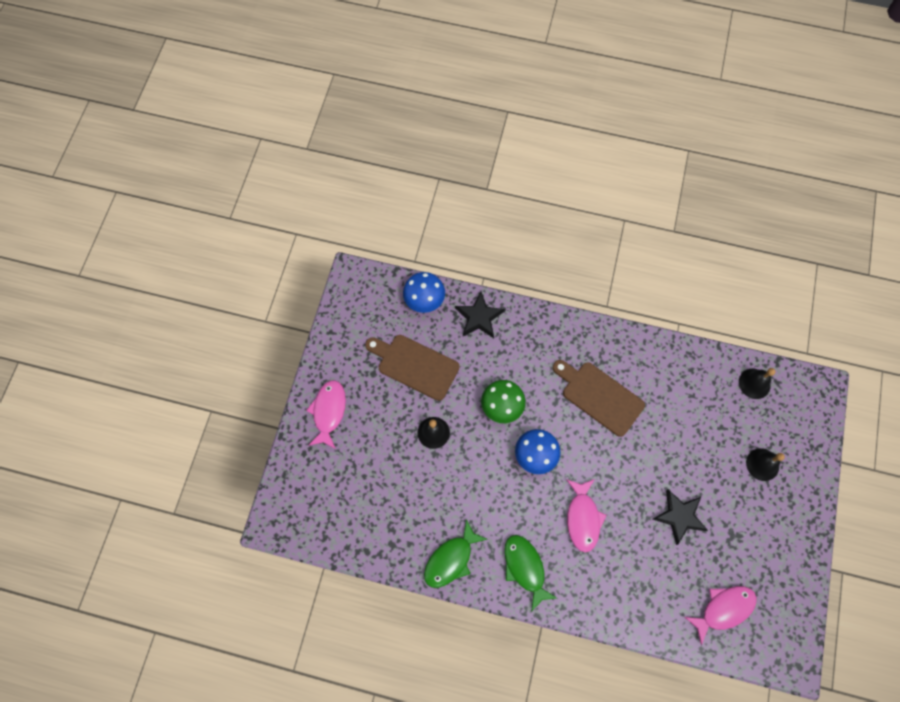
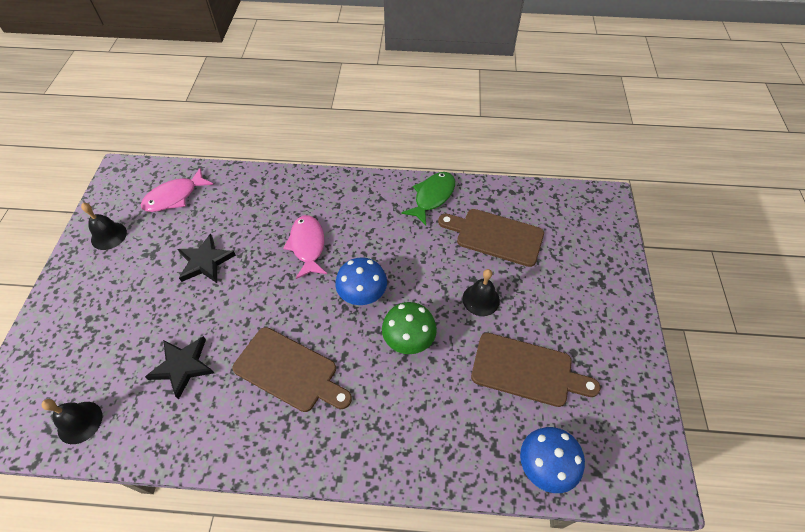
camera: 170 degrees right, 15 degrees down
pink fish [306,380,346,449] -> none
black star [455,292,505,338] -> black star moved to [145,336,214,400]
green fish [504,535,557,612] -> none
black bell [746,448,785,481] -> black bell moved to [81,203,127,250]
none -> brown cutting board [438,209,544,267]

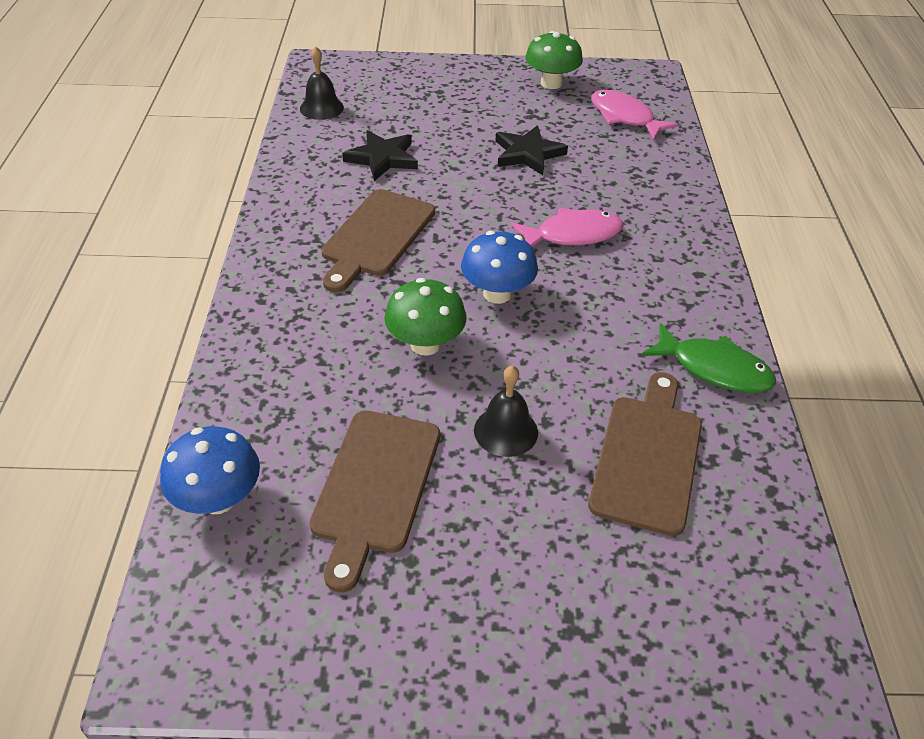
camera: 85 degrees right, 10 degrees down
black bell [81,203,127,250] -> green mushroom [525,31,583,89]

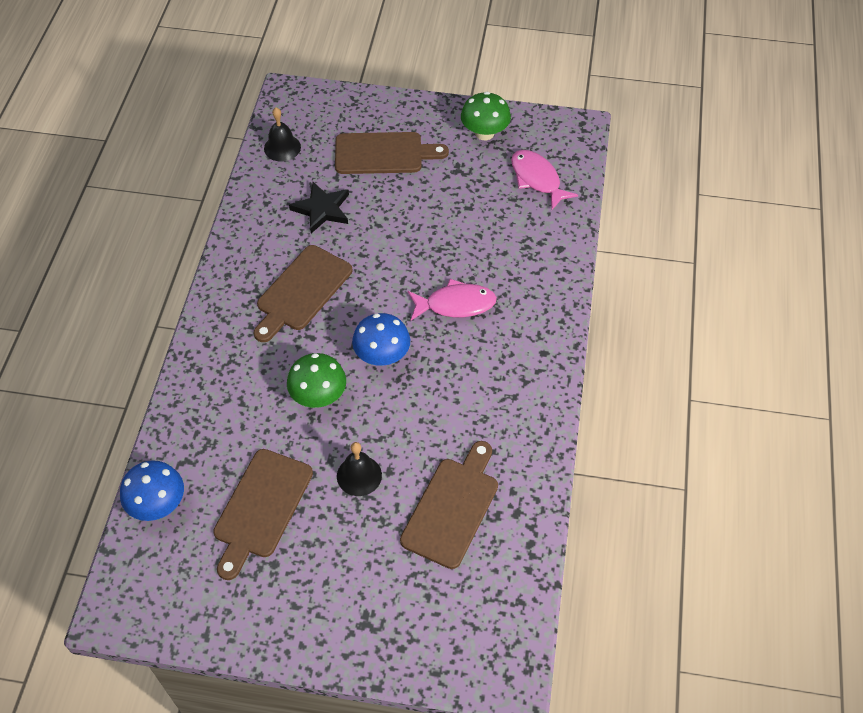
camera: 10 degrees right, 10 degrees up
black star [495,125,568,175] -> none
green fish [642,323,776,393] -> none
none -> brown cutting board [335,132,449,174]

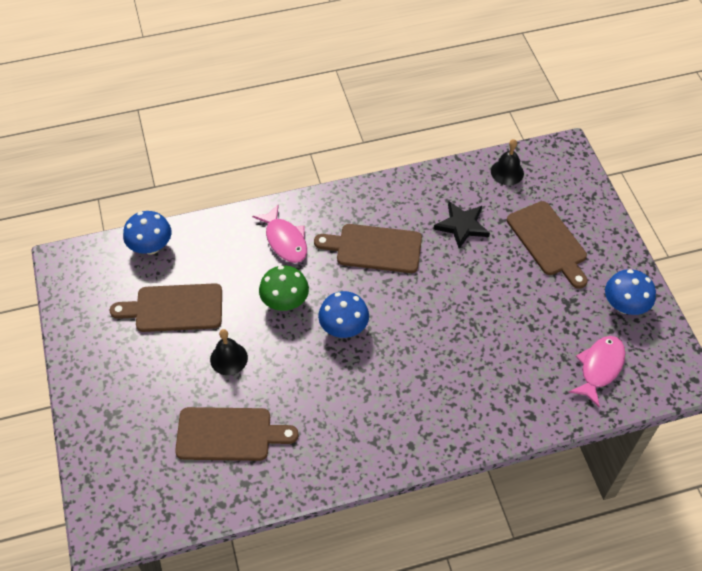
camera: 65 degrees right, 0 degrees up
pink fish [408,279,497,320] -> pink fish moved to [252,204,307,263]
green mushroom [461,92,511,140] -> blue mushroom [605,269,656,315]

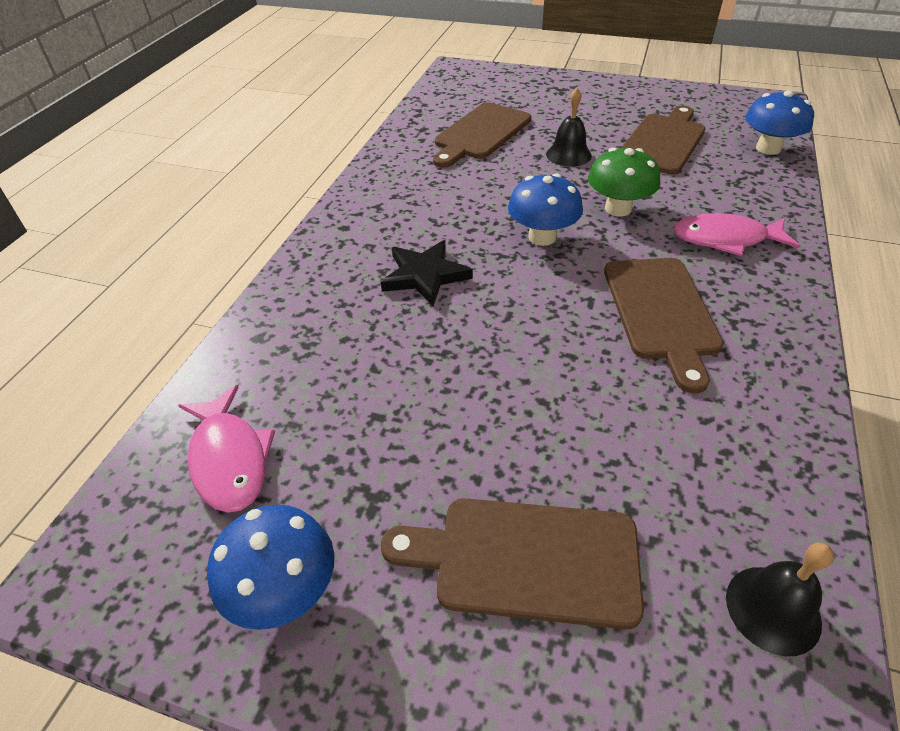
camera: 125 degrees right, 10 degrees down
brown cutting board [314,224,422,273] -> brown cutting board turned 135 degrees clockwise [604,258,723,394]
black star [434,202,490,249] -> black star moved to [381,240,473,306]

